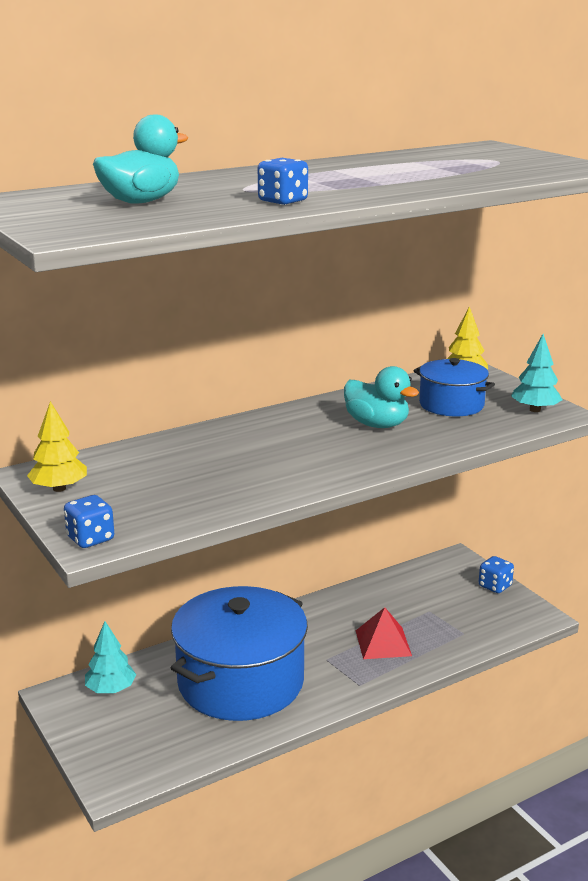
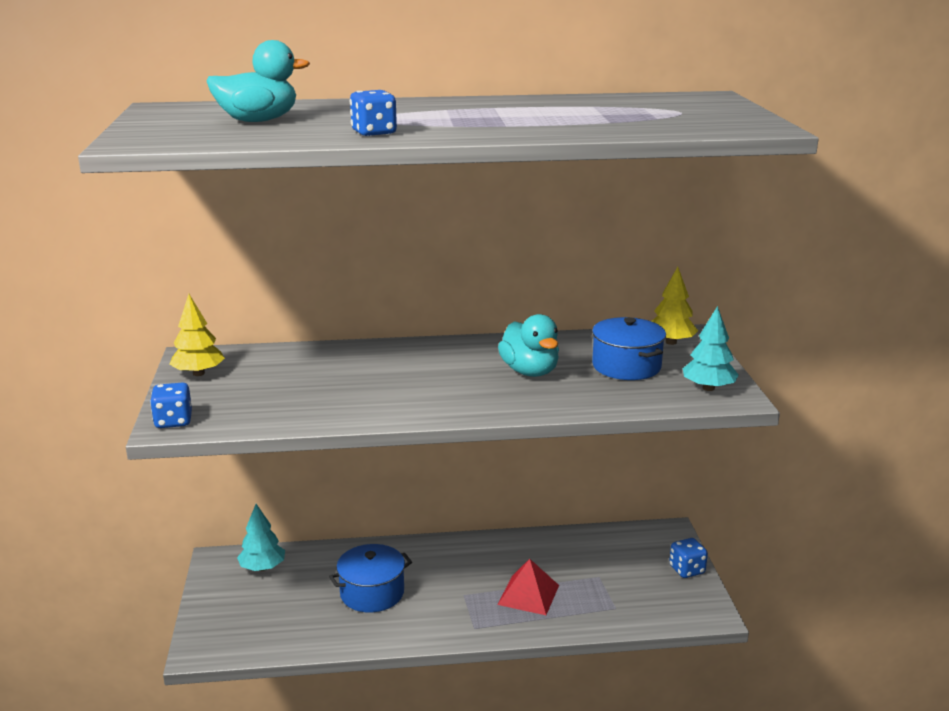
camera: 25 degrees right, 0 degrees up
blue pot [171,586,308,721] -> blue pot [329,544,412,612], size x0.52

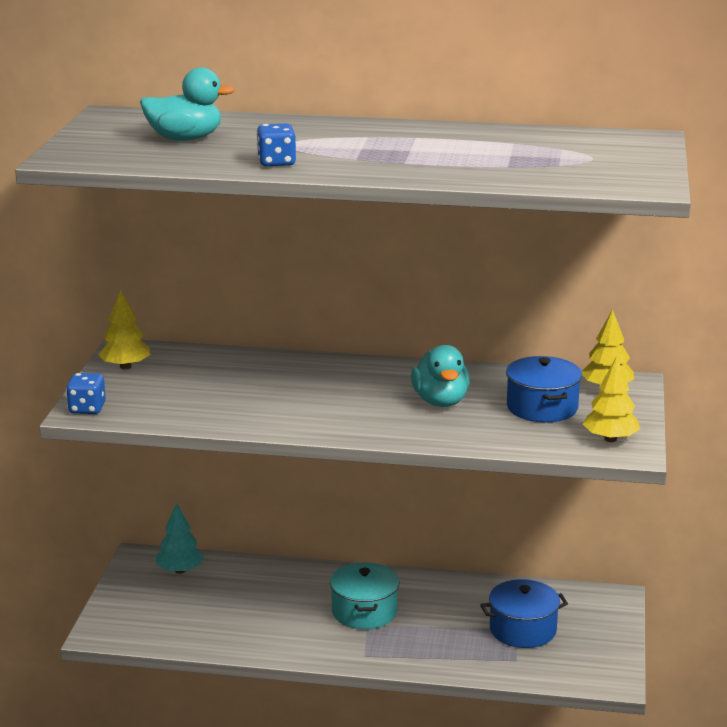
camera: 15 degrees right, 0 degrees up
blue pot [329,544,412,612] -> blue pot moved to [480,579,568,648]
red pyramid [498,559,559,615] -> none
blue dice [669,538,708,578] -> none
turquoise tree [683,306,739,391] -> yellow tree [583,356,640,442]
none -> turquoise pot [330,562,399,629]

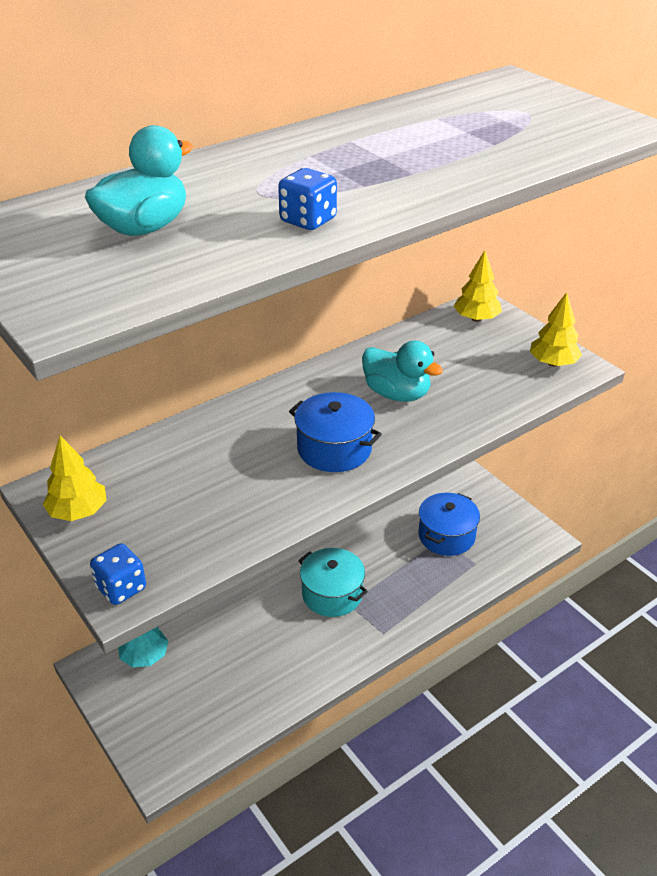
camera: 45 degrees left, 15 degrees up
blue pot [506,356,582,422] -> blue pot moved to [289,392,382,472]

